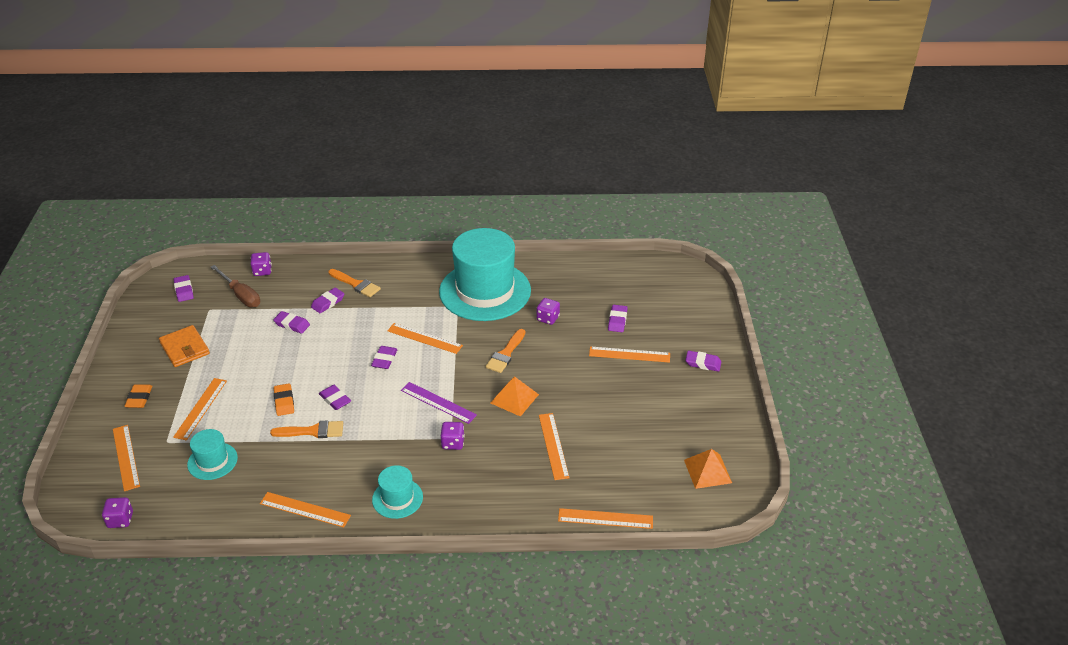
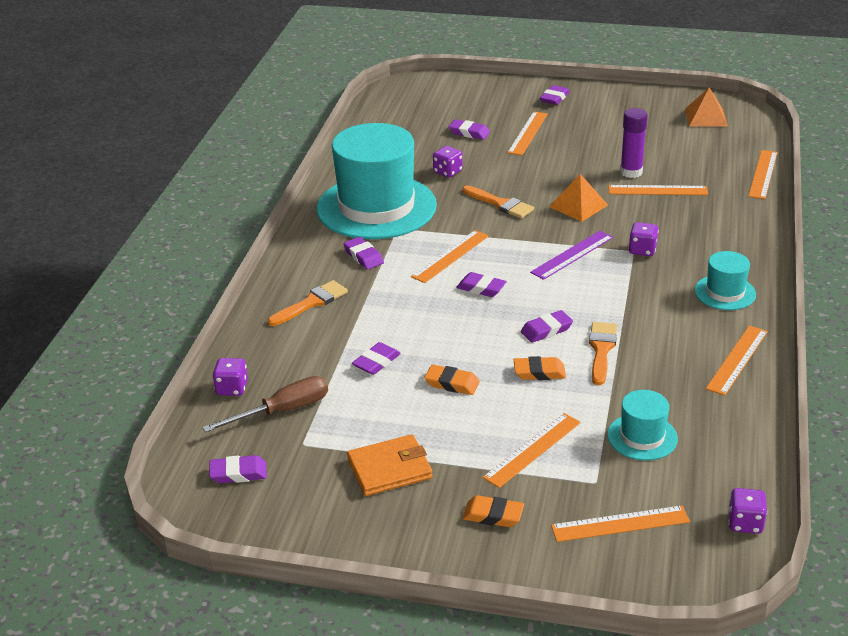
camera: 75 degrees left, 5 degrees down
orange ruler [173,378,227,440] -> orange ruler turned 75 degrees counterclockwise [483,413,581,488]
purple eraser [311,287,344,313] -> purple eraser moved to [344,237,384,270]
none -> orange eraser [424,364,480,395]
none -> purple glue stick [620,108,648,178]

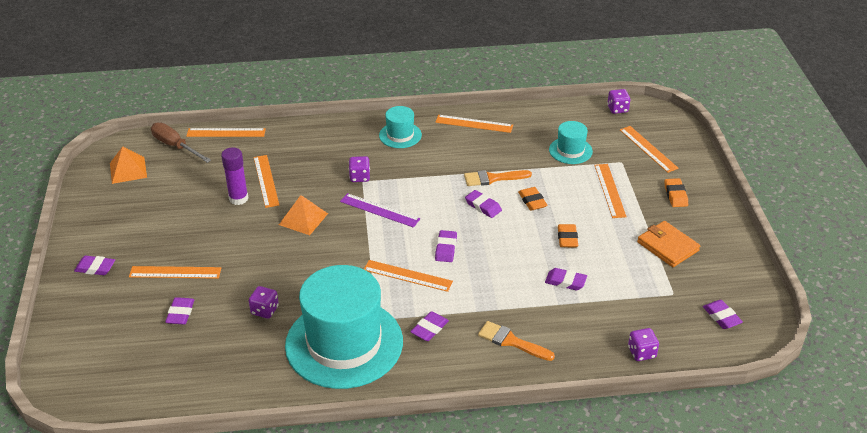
camera: 110 degrees left, 5 degrees up
brown screwdriver [202,376,328,433] -> brown screwdriver moved to [151,122,211,163]
orange brush [463,185,534,219] -> none
orange ruler [483,413,581,488] -> orange ruler turned 60 degrees clockwise [594,164,627,218]

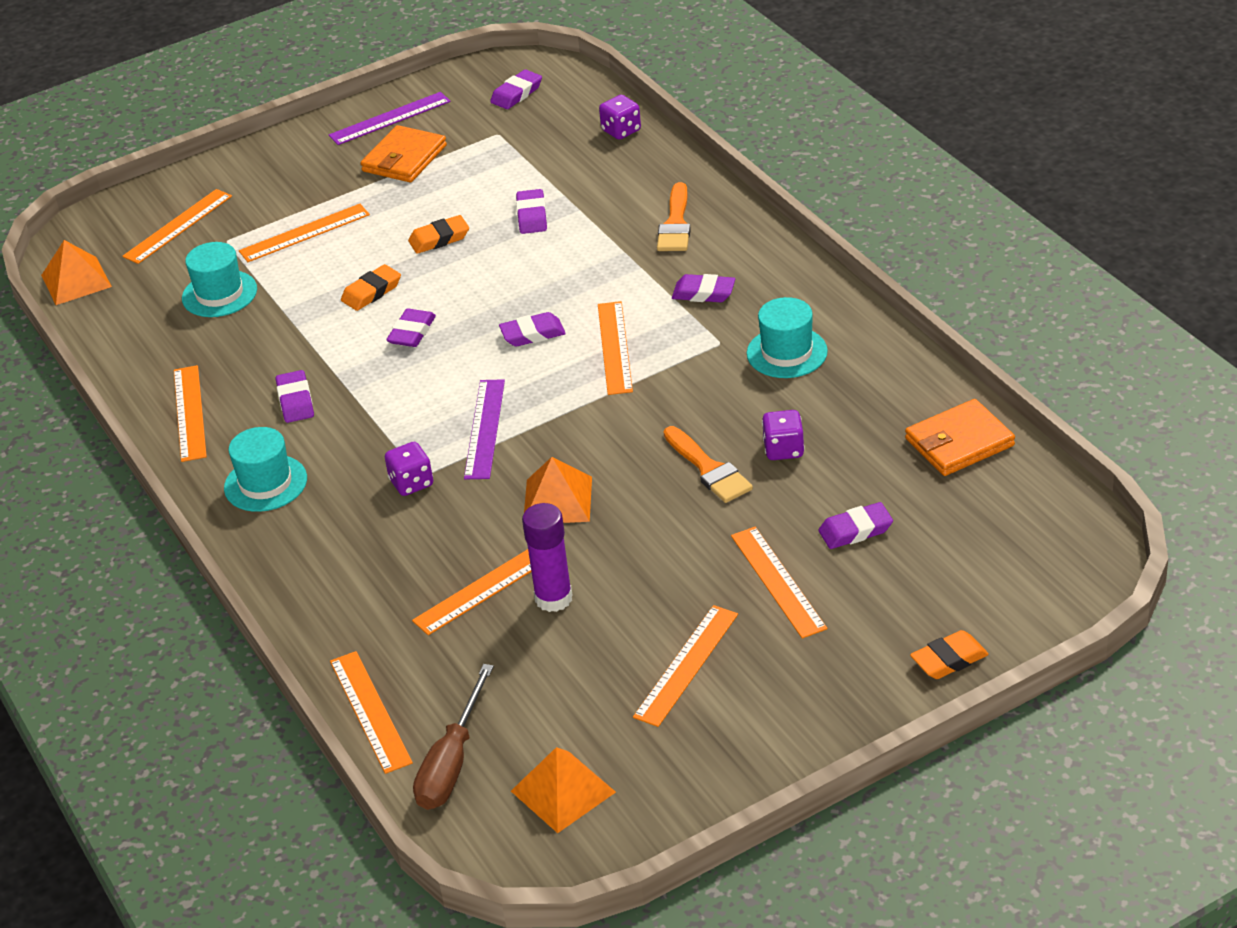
camera: 110 degrees left, 0 degrees up
purple eraser [74,256,115,275] -> purple eraser moved to [276,370,314,423]
turquoise hat [285,265,403,389] -> turquoise hat [747,297,828,378], size x0.45
orange brush [464,170,532,186] -> orange brush moved to [664,426,753,503]
purple dice [607,89,631,114] -> orange pyramid [41,240,112,305]
orange eraser [665,178,688,207] -> orange eraser moved to [910,630,989,679]
none -> purple ruler [329,92,451,145]
none -> orange ruler [633,605,738,727]
none -> orange wallet [905,399,1015,476]

